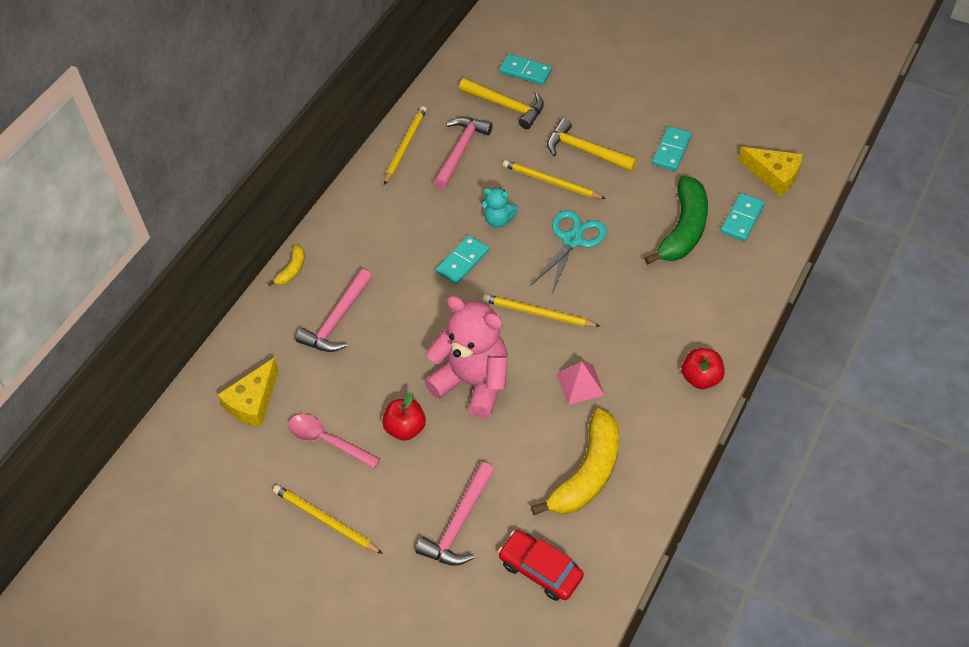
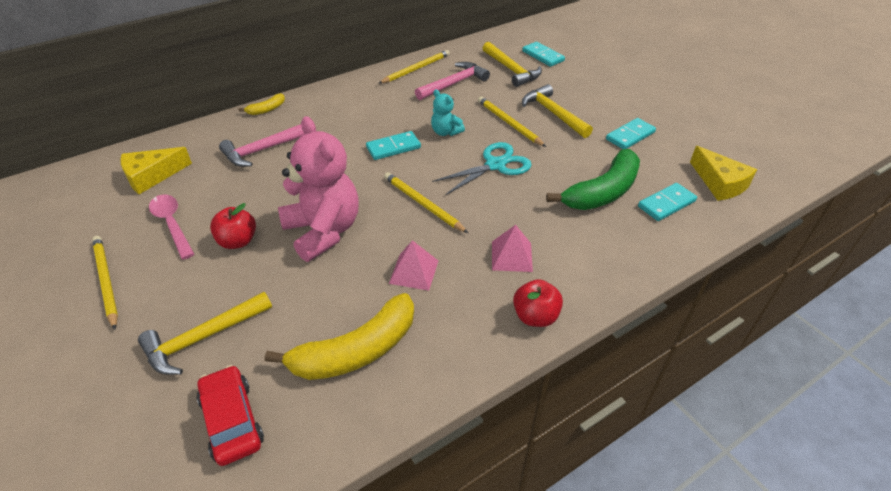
camera: 25 degrees right, 10 degrees down
pink hammer [415,462,494,566] -> yellow hammer [138,292,272,375]
none -> pink pyramid [492,225,533,272]

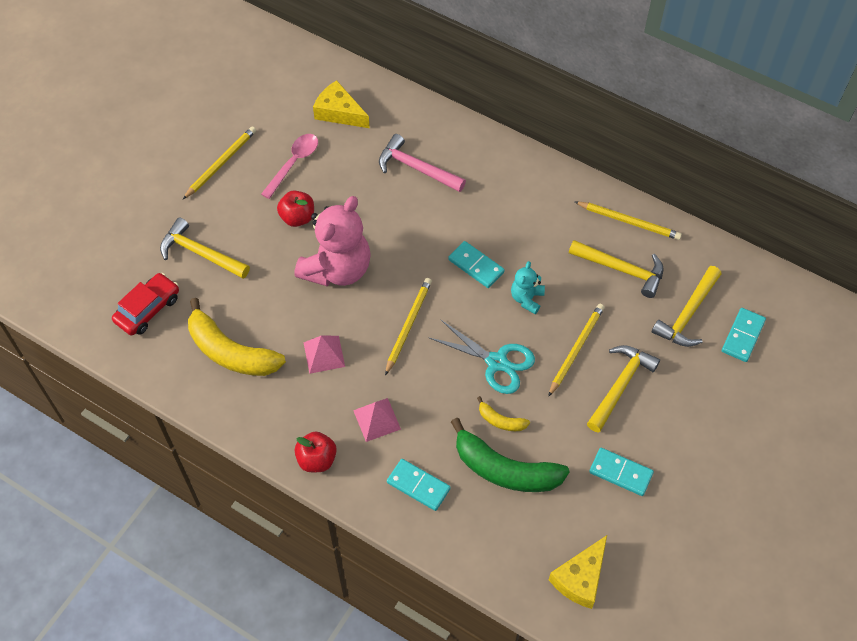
camera: 65 degrees right, 15 degrees up
yellow banana [239,93,285,115] -> yellow banana moved to [477,396,530,431]
pink hammer [415,62,490,100] -> yellow hammer [569,240,663,298]
turquoise domino [638,183,697,221] -> turquoise domino moved to [387,459,451,511]

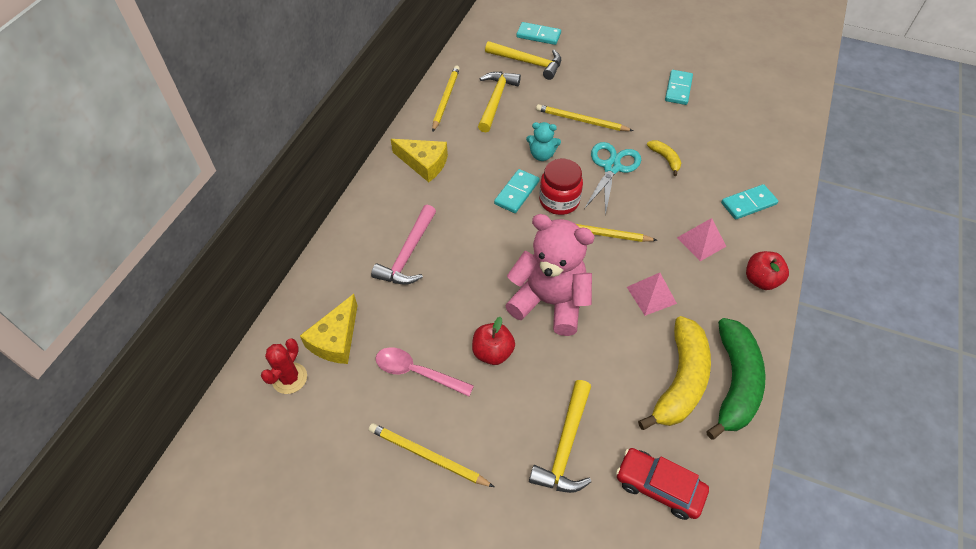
camera: 100 degrees left, 5 degrees down
turquoise domino [387,459,451,511] -> turquoise domino turned 45 degrees clockwise [721,184,778,220]
green banana [451,418,570,492] -> green banana moved to [706,318,766,440]
yellow banana [477,396,530,431] -> yellow banana turned 45 degrees counterclockwise [647,140,681,176]
yellow cheese [549,535,607,609] -> yellow cheese moved to [391,139,448,182]
yellow hammer [587,345,660,433] -> none
none -> red cactus [261,338,307,394]
none -> red jar [539,159,583,215]

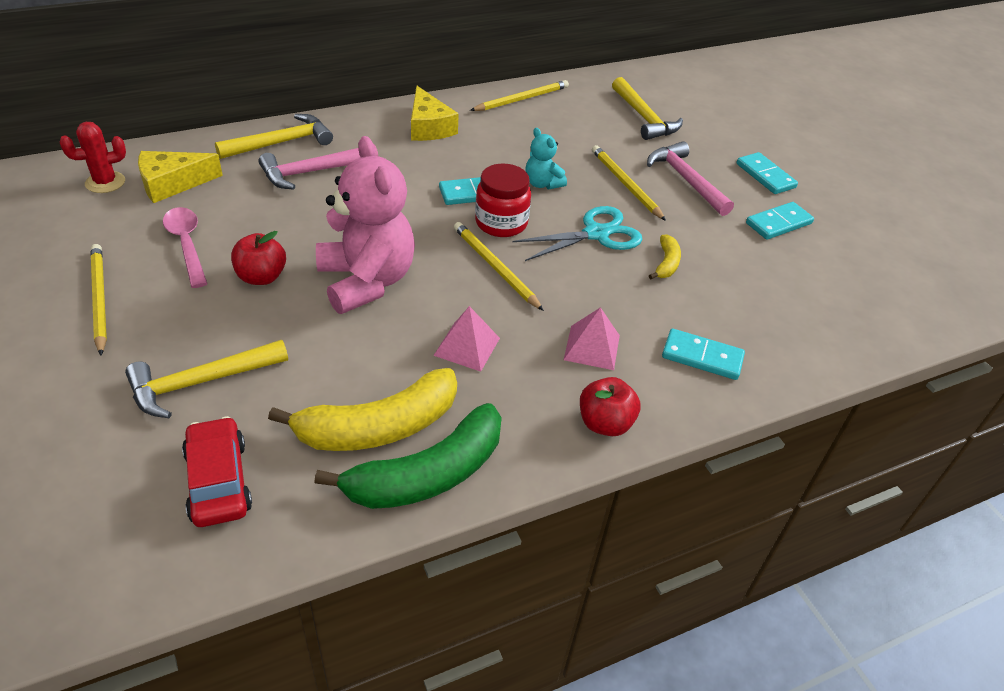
camera: 40 degrees right, 10 degrees down
yellow hammer [478,72,521,132] -> yellow hammer moved to [215,114,333,159]
turquoise domino [516,22,561,45] -> turquoise domino moved to [736,152,798,194]
none -> pink hammer [647,141,734,216]

